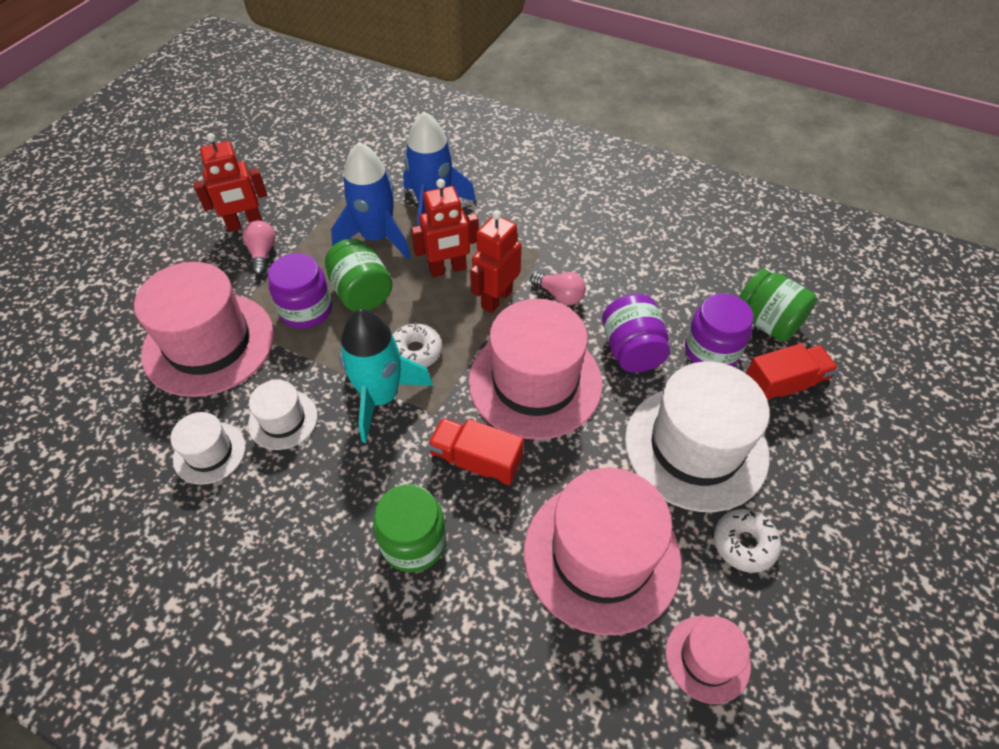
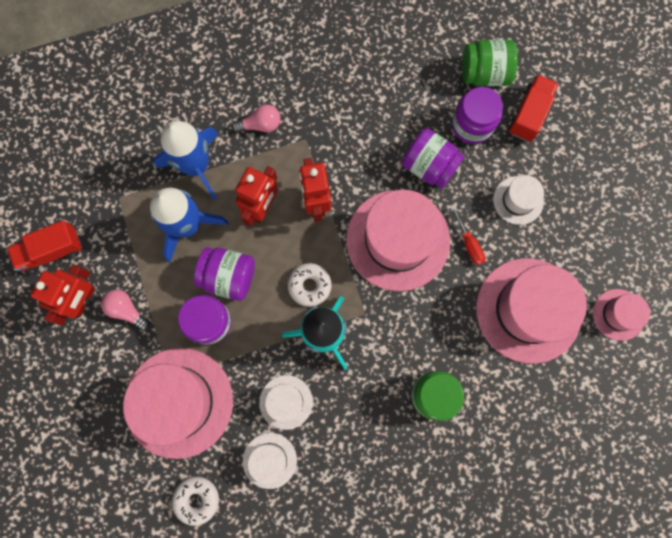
camera: 45 degrees left, 25 degrees up
green jar [325,238,393,311] -> purple jar [194,247,255,301]
red truck [427,418,524,489] -> red truck moved to [7,220,82,274]
pink light bulb [530,272,586,305] -> pink light bulb moved to [232,104,280,133]
white hat [625,362,770,512] -> white hat [493,175,544,225], size x0.49
white donut [714,509,781,573] -> white donut moved to [172,477,219,526]
none -> red screwdriver [450,206,486,265]

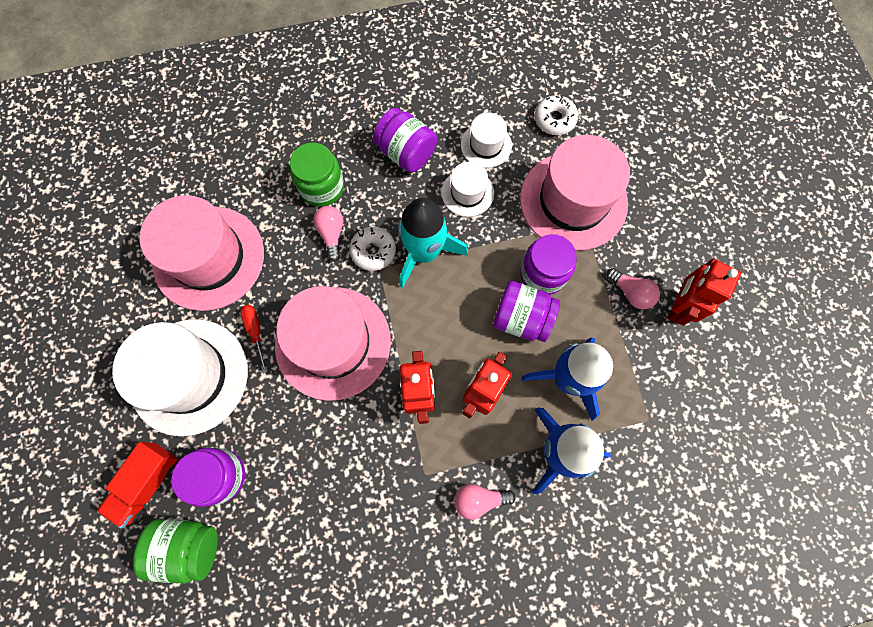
camera: 175 degrees left, 5 degrees down
red truck [7,220,82,274] -> none
white donut [288,263,332,307] -> white donut moved to [349,227,396,271]
purple jar [402,128,464,189] -> purple jar moved to [373,108,437,173]
white hat [493,175,544,225] -> white hat [112,319,248,437], size x2.03
pink hat [593,289,650,341] -> none
none -> pink light bulb [313,206,343,262]

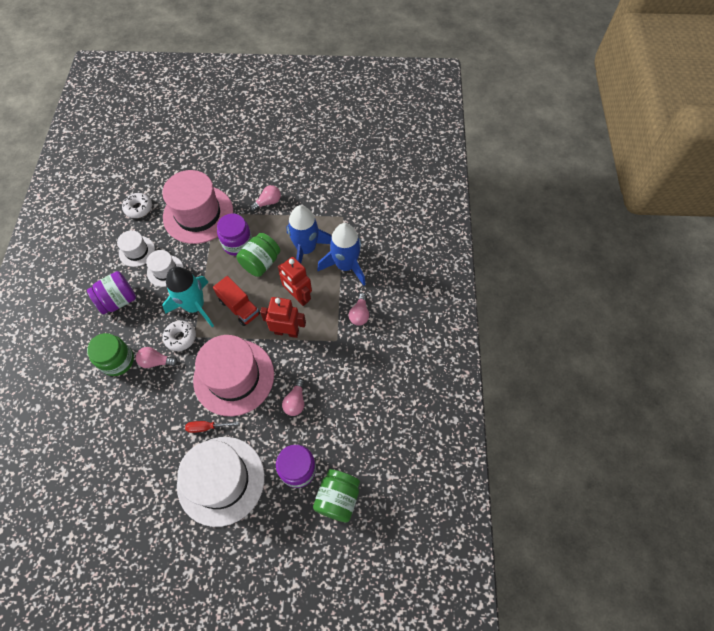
camera: 75 degrees left, 10 degrees down
red truck [97,442,178,528] -> red truck moved to [213,276,260,326]
pink hat [139,195,264,311] -> none
purple jar [493,281,560,342] -> green jar [236,233,280,277]
red robot [667,258,741,325] -> none
none -> pink light bulb [282,378,305,416]

